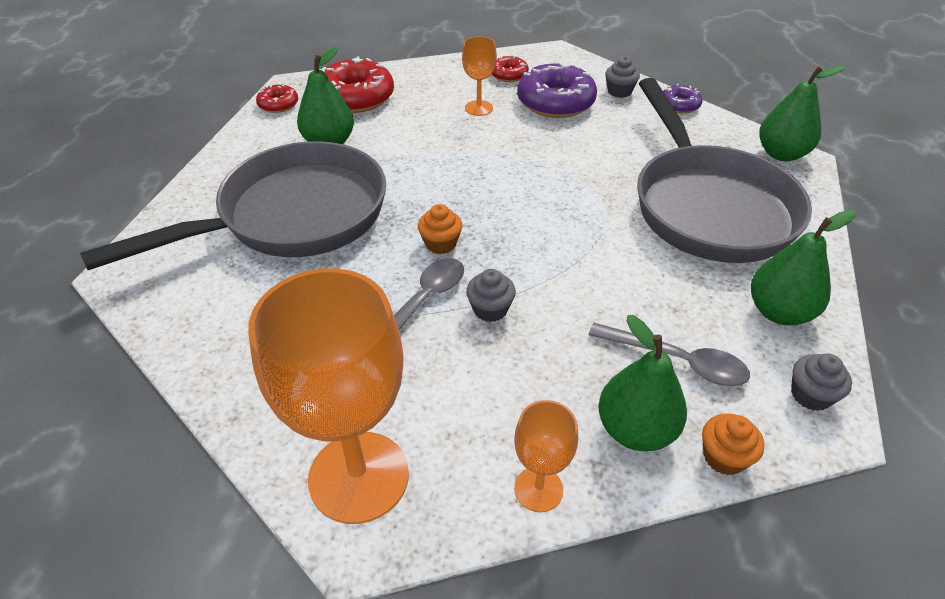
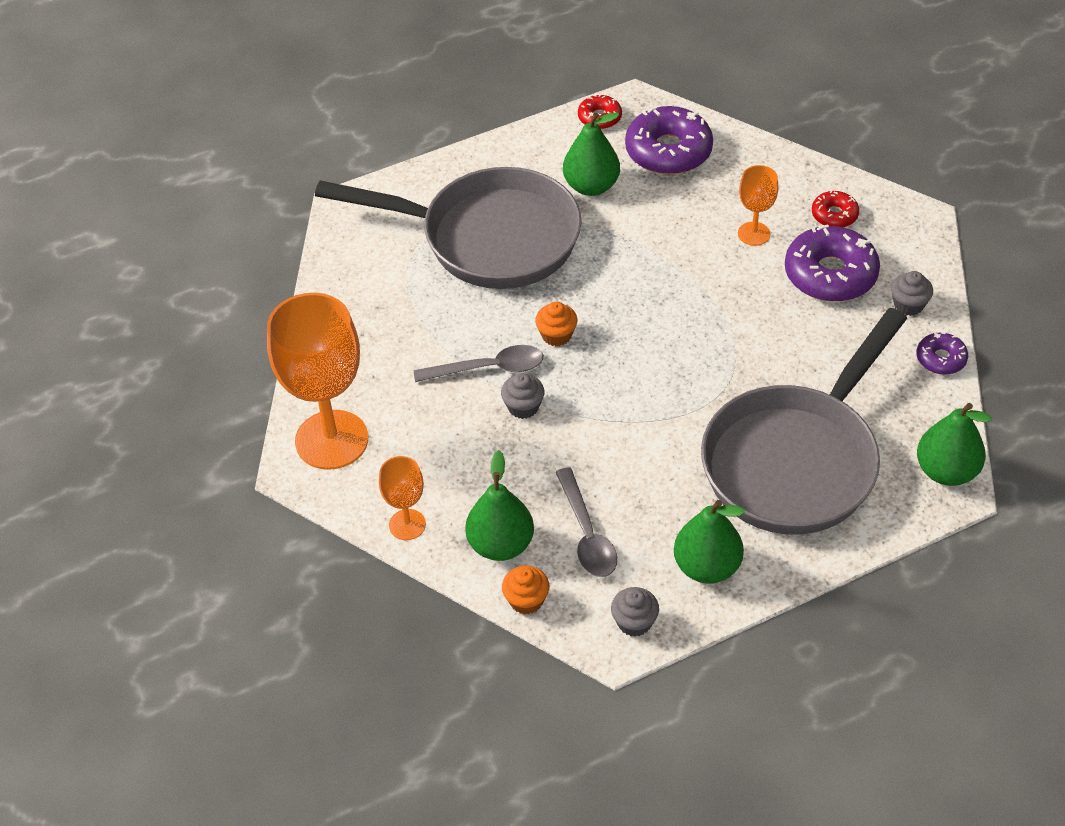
camera: 50 degrees right, 5 degrees up
red donut [322,56,394,113] -> purple donut [625,106,713,175]

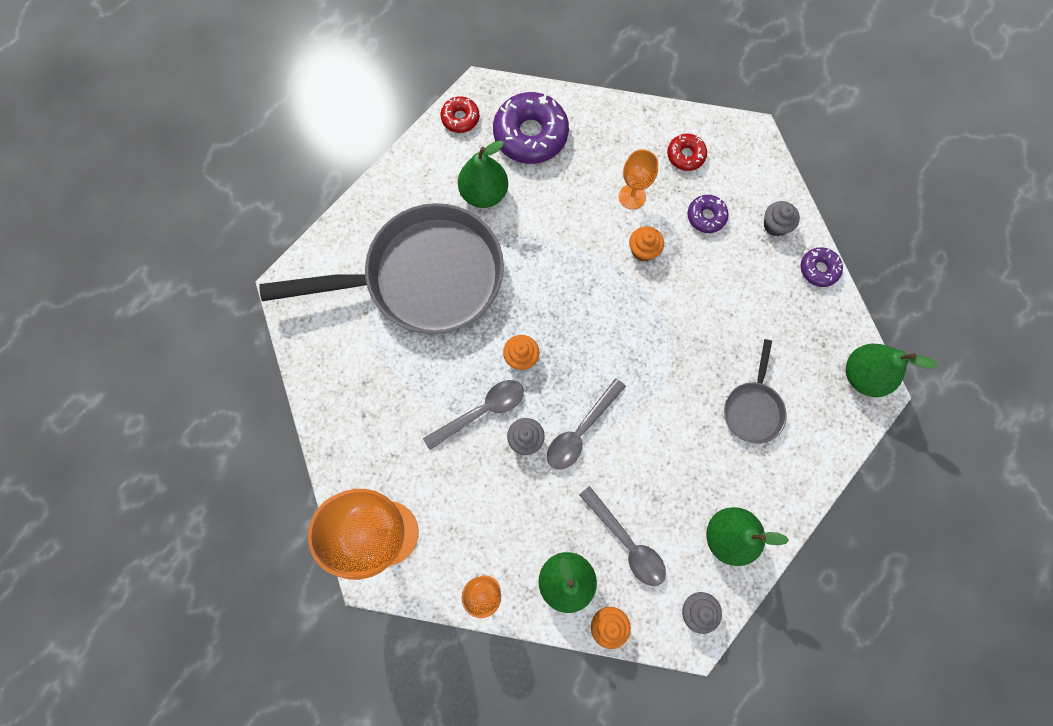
camera: 25 degrees left, 25 degrees up
grey pan [701,308,907,535] -> grey pan [724,339,787,444], size x0.43
purple donut [785,225,880,302] -> purple donut [688,195,728,233], size x0.52
none -> grey spoon [547,378,626,470]
none -> orange cupcake [629,226,664,261]

